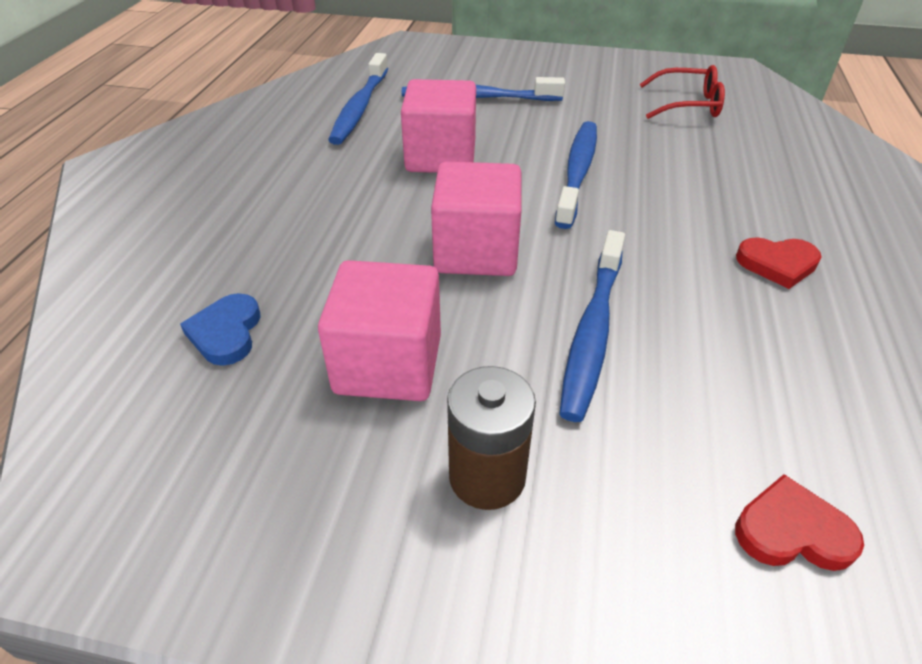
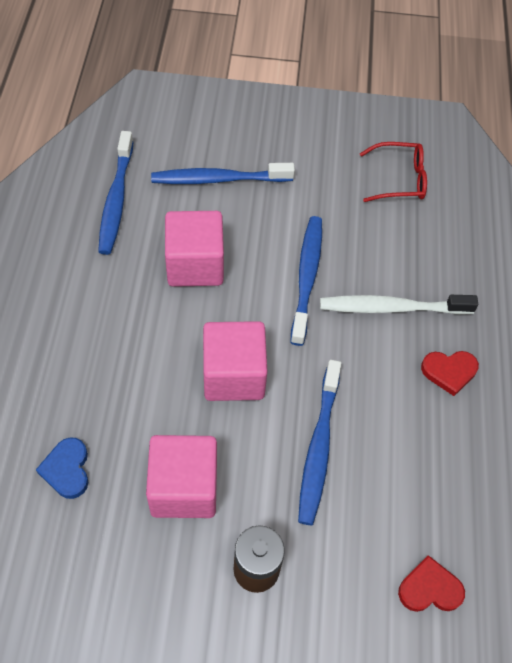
camera: 10 degrees left, 15 degrees up
none -> white toothbrush [320,295,478,314]

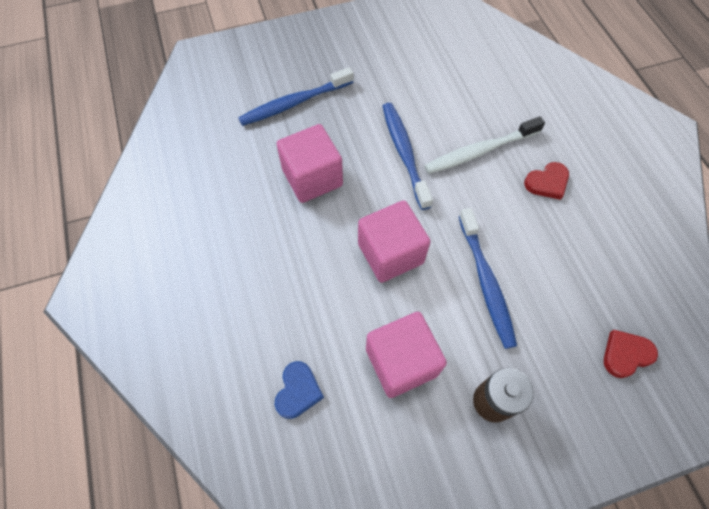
camera: 20 degrees left, 5 degrees up
blue heart [36,438,88,499] -> blue heart turned 135 degrees counterclockwise [275,361,324,419]
blue toothbrush [98,131,133,255] -> none
red glasses [360,142,427,202] -> none

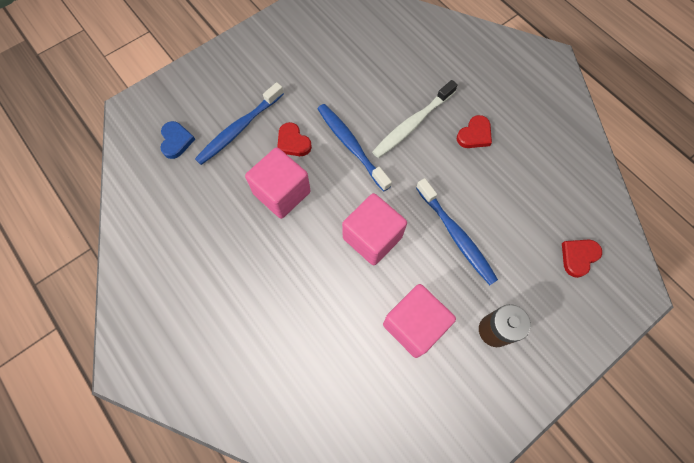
camera: 20 degrees left, 5 degrees up
blue heart [275,361,324,419] -> blue heart moved to [160,121,195,159]
none -> red heart [277,122,312,156]

